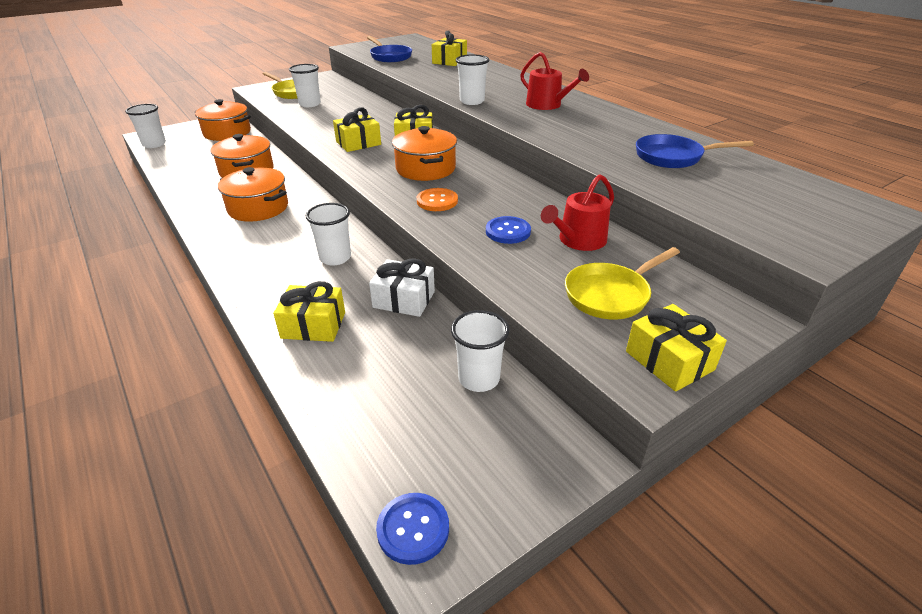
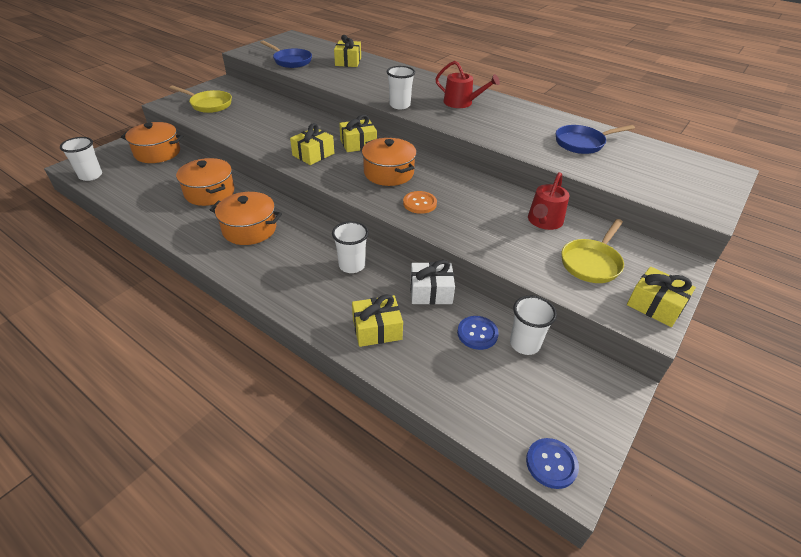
camera: 20 degrees left, 5 degrees up
white cup [289,64,321,107] -> none
blue button [486,216,531,244] -> blue button moved to [457,316,499,350]

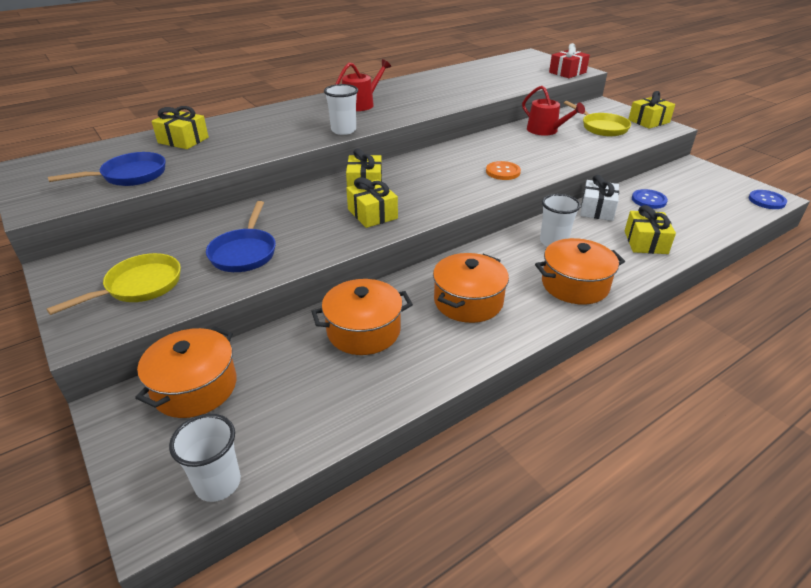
camera: 70 degrees left, 5 degrees down
orange pot [362,138,417,186] -> orange pot moved to [535,238,625,305]
white cup [510,296,557,355] -> none
blue pan [556,125,635,154] -> blue pan moved to [206,201,276,272]
none -> red gift [549,43,590,78]

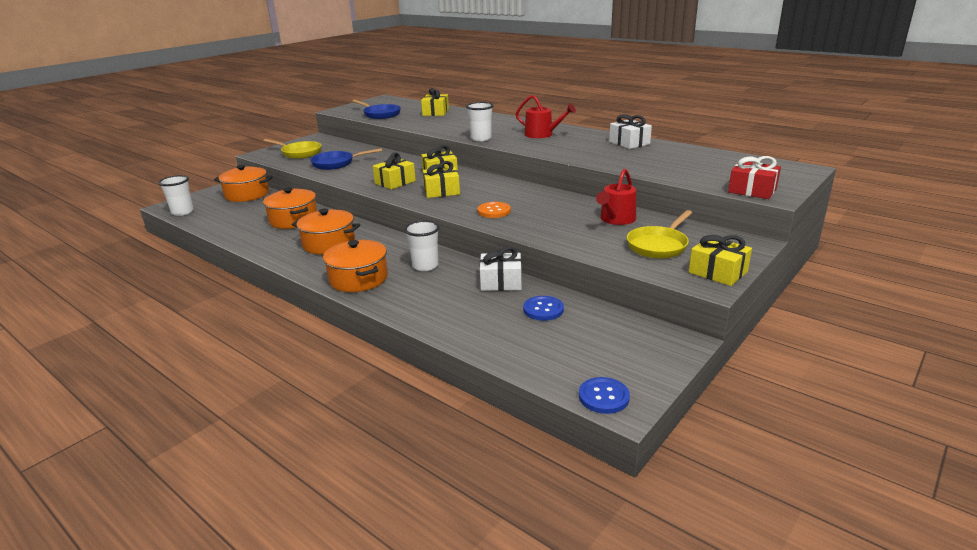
camera: 75 degrees right, 10 degrees down
yellow gift [625,205,676,254] -> yellow gift moved to [423,161,460,198]
none -> white gift [609,114,652,149]

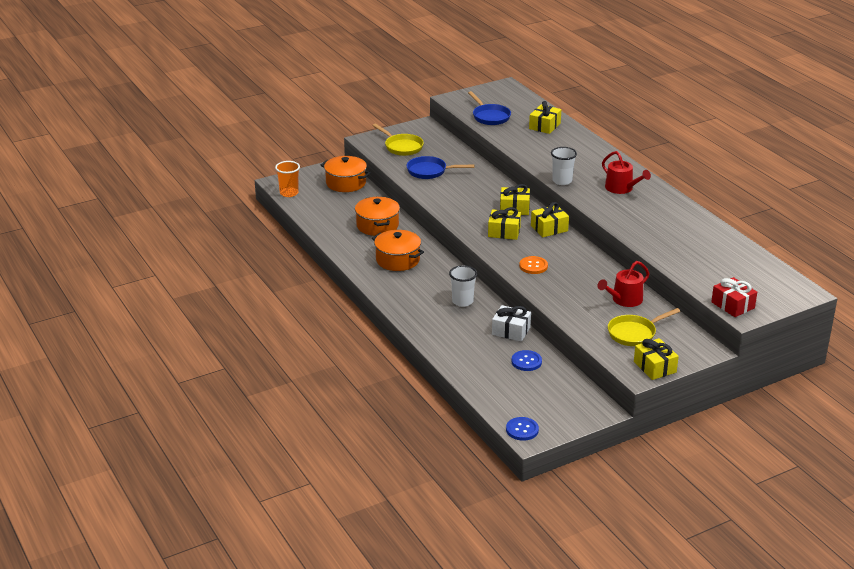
camera: 20 degrees right, 5 degrees up
white cup [158,175,194,216] -> orange cup [275,161,300,197]
orange pot [323,240,388,292] -> none
yellow gift [373,153,416,190] -> yellow gift moved to [531,202,569,237]
white gift [609,114,652,149] -> none

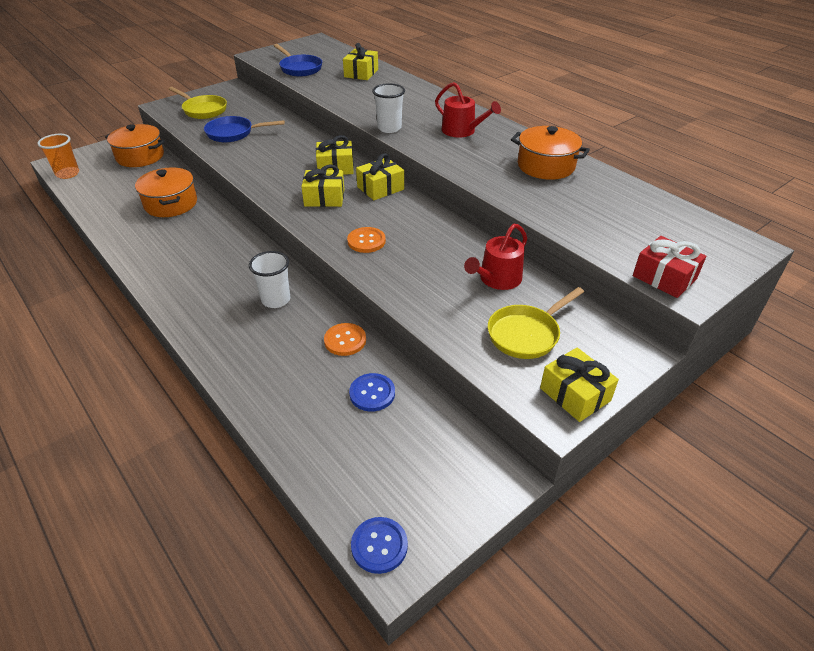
camera: 10 degrees left, 10 degrees up
orange pot [372,230,424,271] -> orange pot moved to [511,126,590,180]
white gift [492,305,531,342] -> orange button [324,323,366,356]

